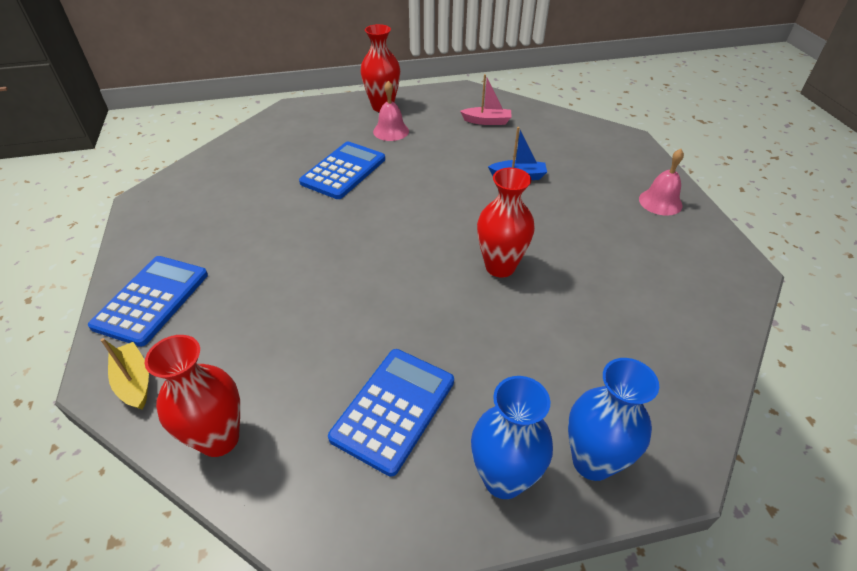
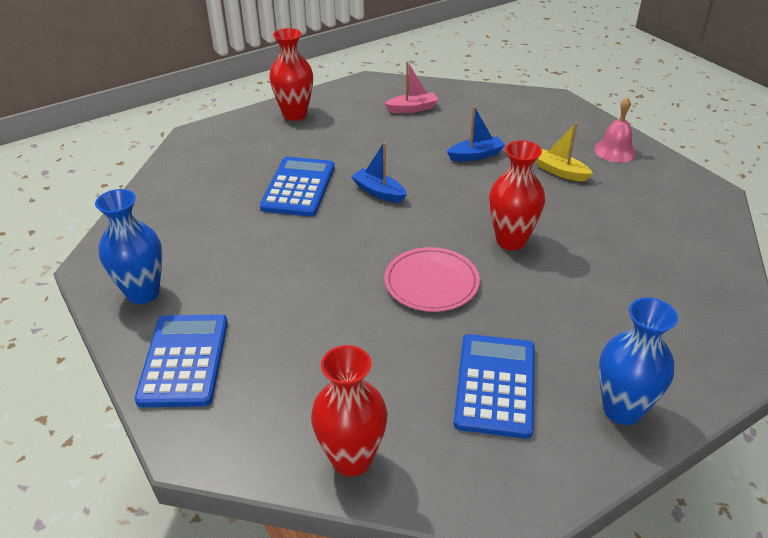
camera: 20 degrees left, 5 degrees down
yellow boat [101,338,149,410] -> yellow boat moved to [536,122,593,182]
pink bell [373,81,409,141] -> none
blue vase [568,358,659,481] -> blue vase moved to [95,189,162,304]
none -> blue boat [351,142,407,203]
none -> pink plate [385,247,480,312]

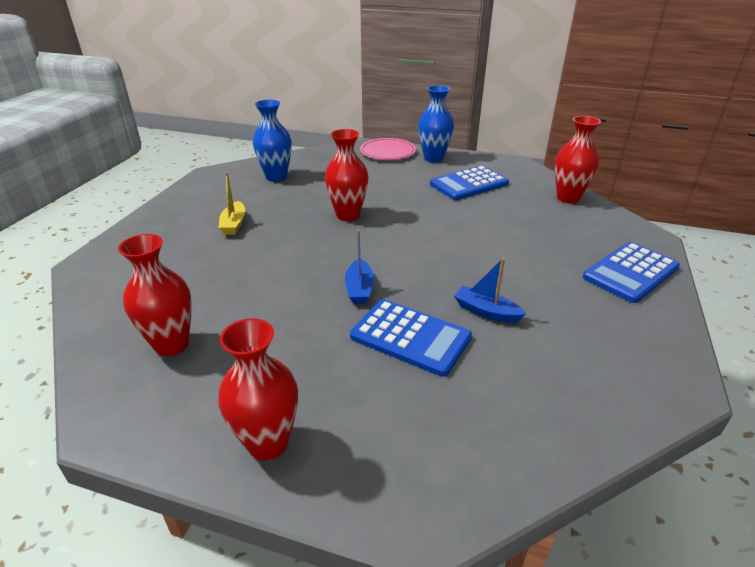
camera: 130 degrees left, 5 degrees down
blue vase [95,189,162,304] -> blue vase moved to [253,100,292,182]
blue calculator [260,157,335,217] -> blue calculator turned 120 degrees counterclockwise [350,299,472,377]
pink boat [384,61,438,113] -> red vase [118,234,192,356]
pink plate [385,247,480,312] -> pink plate moved to [360,138,416,160]
blue boat [447,106,505,161] -> blue boat moved to [454,258,526,323]
pink bell [594,97,636,163] -> none

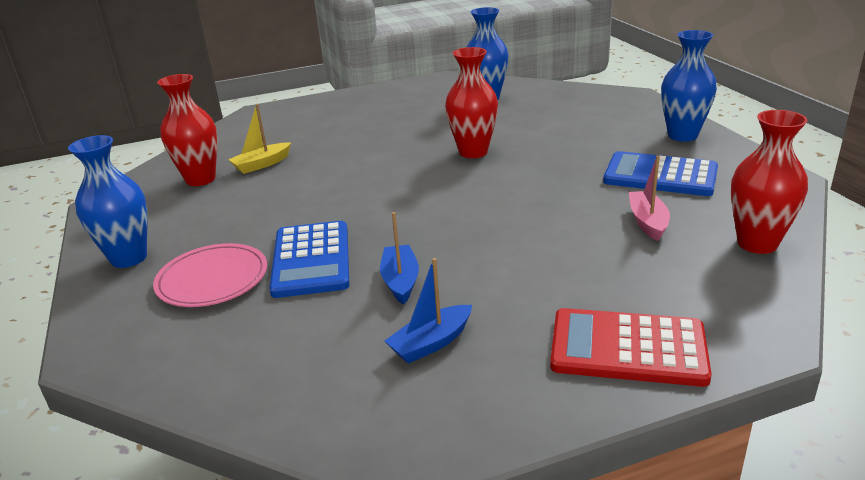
camera: 55 degrees right, 5 degrees down
red vase [218,318,298,460] -> blue vase [68,135,147,268]
yellow boat [219,172,245,235] -> yellow boat moved to [228,104,291,174]
blue boat [345,230,374,304] -> blue boat moved to [385,258,472,364]
pink plate [360,138,416,160] -> pink plate moved to [153,243,267,307]
blue calculator [583,242,680,303] -> red calculator [550,308,712,387]
none -> pink boat [629,155,670,241]

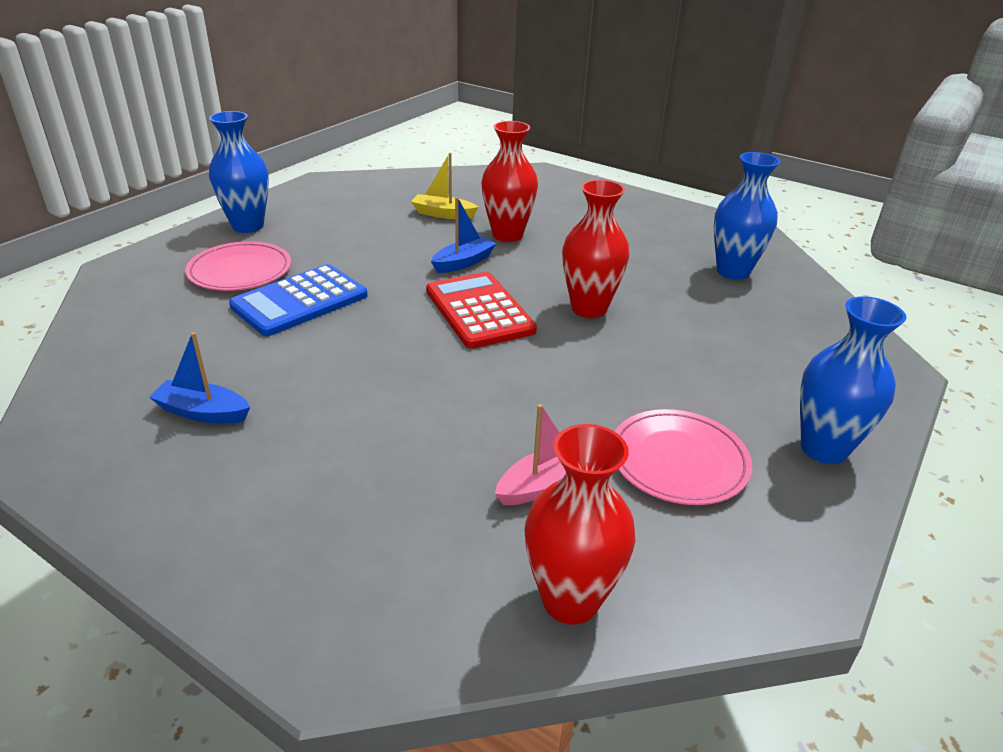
camera: 50 degrees right, 5 degrees up
red vase [157,74,217,186] -> red vase moved to [481,121,538,242]
blue boat [380,212,419,305] -> blue boat moved to [431,197,497,273]
red calculator [550,308,712,387] -> red calculator moved to [426,272,537,349]
blue calculator [603,151,718,196] -> pink plate [614,409,752,505]

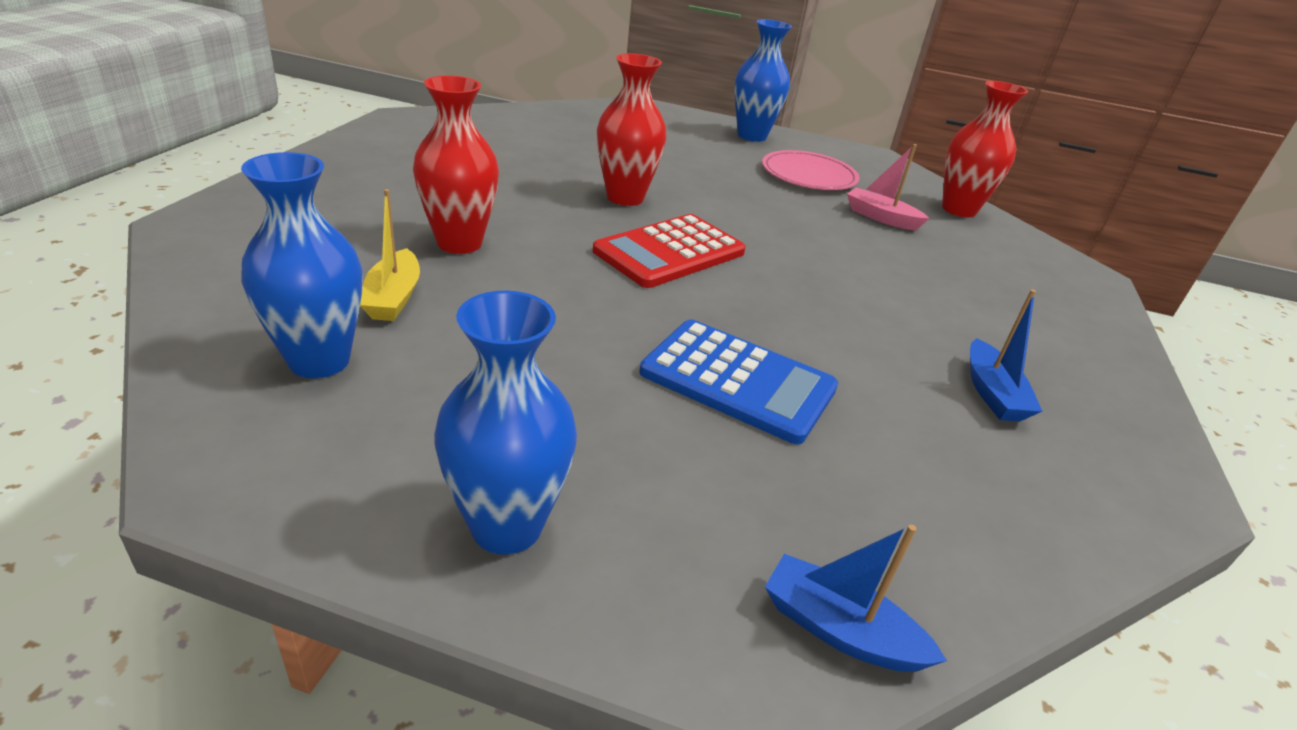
camera: 110 degrees left, 0 degrees up
pink plate [185,241,291,291] -> none
blue boat [431,197,497,273] -> blue boat moved to [765,525,947,672]
blue vase [714,152,780,280] -> blue vase moved to [241,152,362,378]

